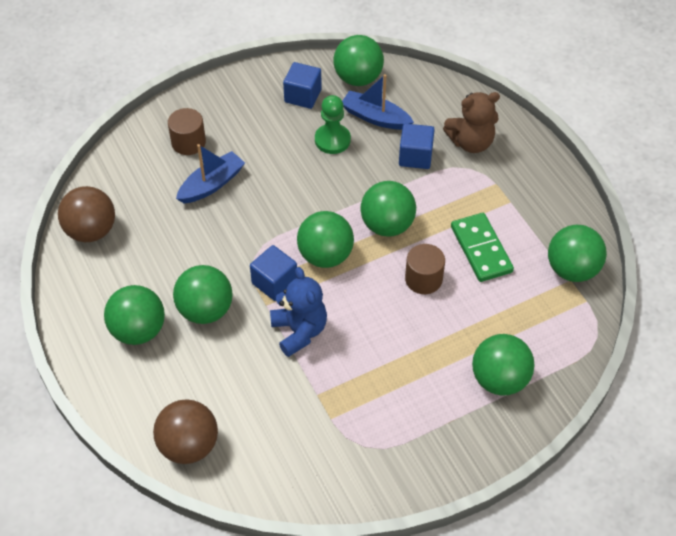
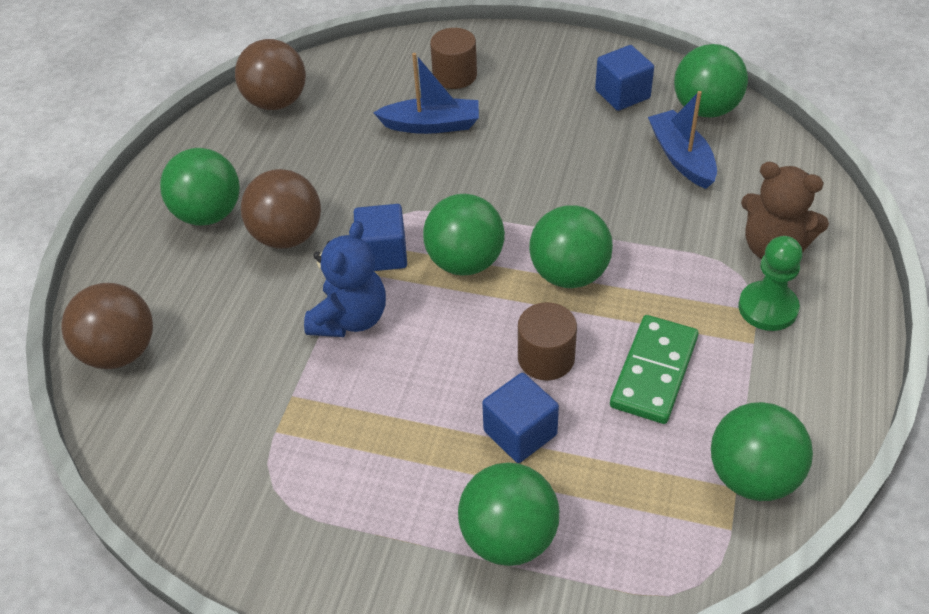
camera: 45 degrees right, 5 degrees down
green ball [173,265,233,324] -> brown ball [241,169,321,249]
green pawn [315,95,351,154] -> green pawn moved to [738,236,803,331]
blue cube [399,124,435,169] -> blue cube moved to [482,373,559,463]

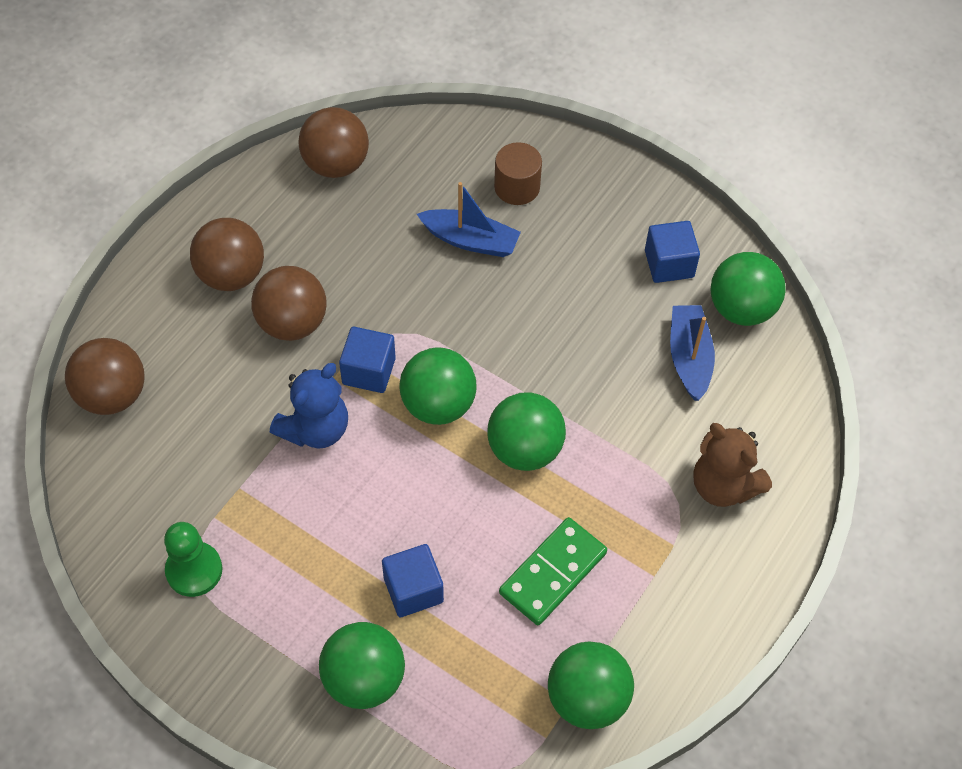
camera: 15 degrees right, 10 degrees up
green ball [160,148,240,226] -> brown ball [190,218,264,291]
brown cylinder [518,302,577,380] -> none
green pawn [738,236,803,331] -> green pawn moved to [164,522,222,597]

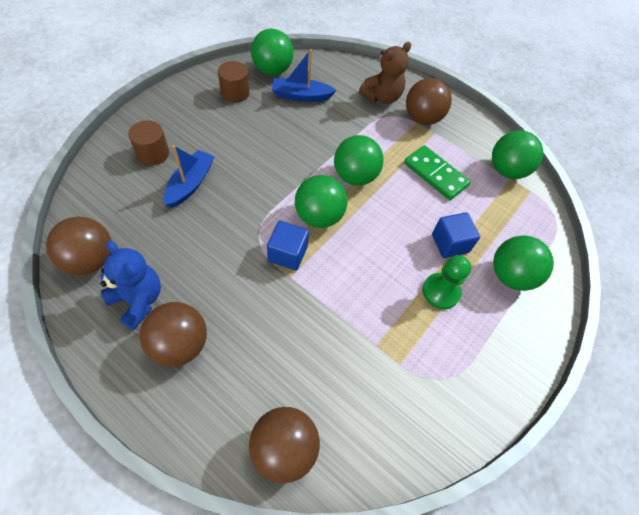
camera: 90 degrees left, 0 degrees up
green pawn [164,522,222,597] -> green pawn moved to [423,255,471,309]
brown ball [251,266,327,341] -> brown ball moved to [406,78,452,125]
blue teddy bear [270,363,348,449] -> blue teddy bear moved to [100,241,161,330]
blue cube [645,221,700,283] -> brown cylinder [218,61,250,103]

